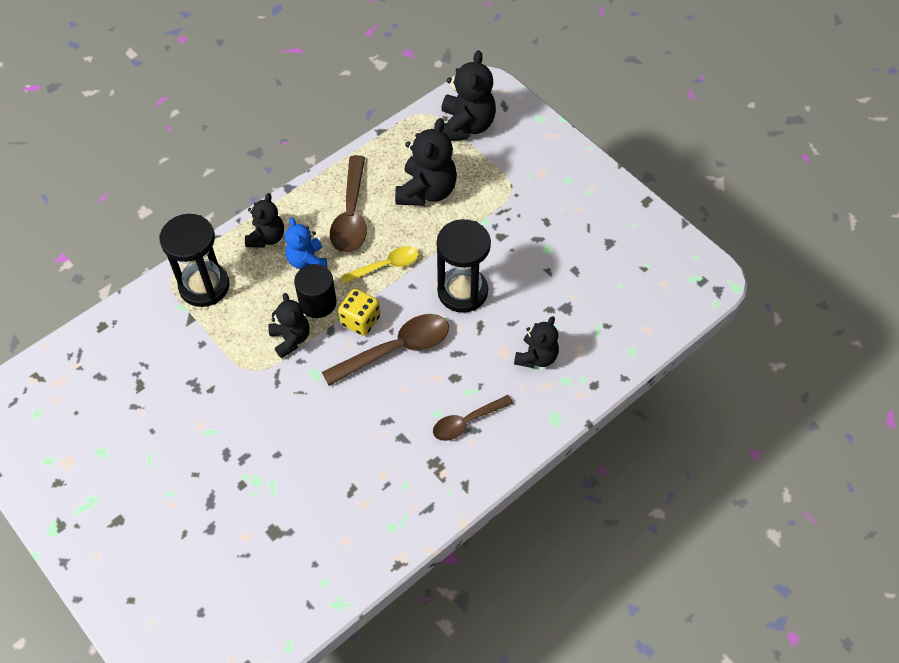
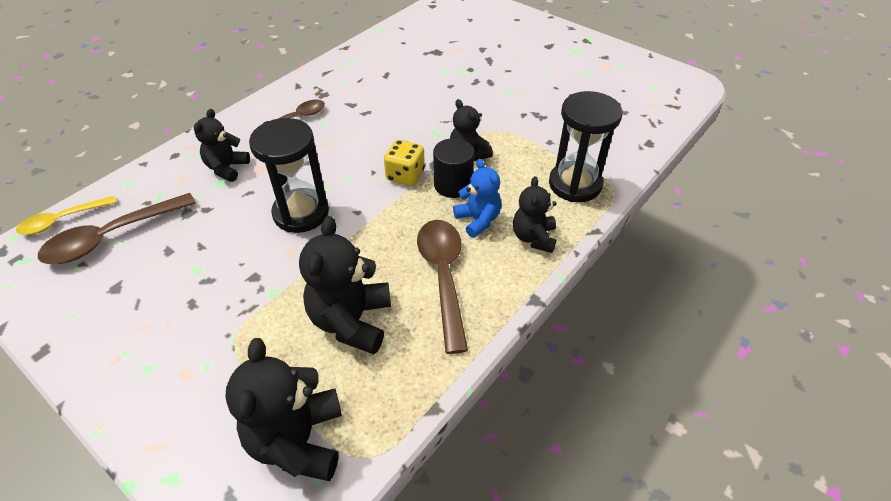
camera: 170 degrees right, 10 degrees down
brown spoon [322,314,449,386] -> brown spoon moved to [38,193,196,264]
yellow spoon [341,246,419,284] -> yellow spoon moved to [16,196,117,235]

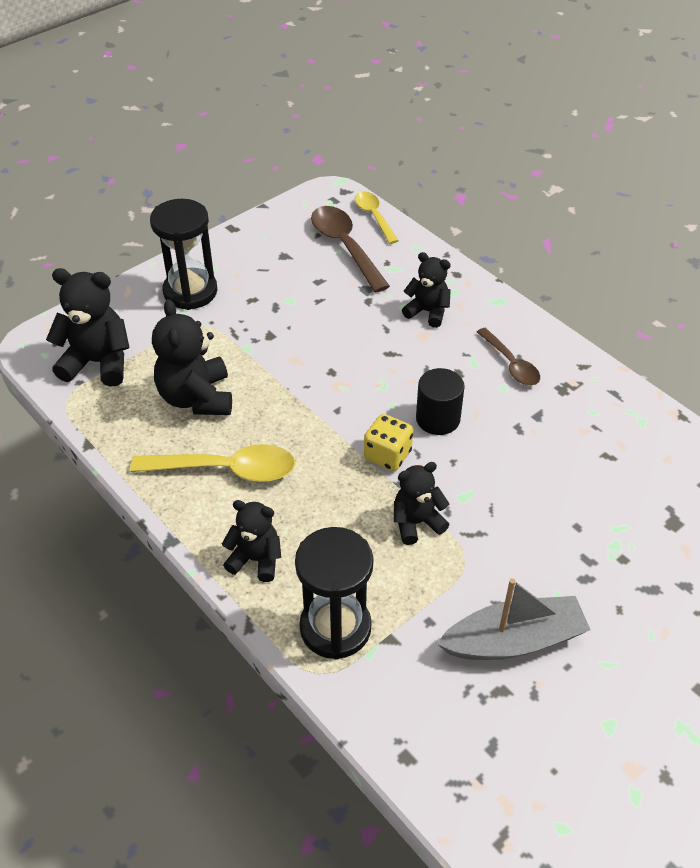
camera: 100 degrees right, 0 degrees up
black hourglass [249,118,329,233] -> black hourglass moved to [150,199,217,310]
black teddy bear [299,216,391,354] -> black teddy bear turned 120 degrees counterclockwise [152,299,232,415]
brown spoon [417,220,468,354] -> yellow spoon [130,444,295,482]
black cylinder [433,138,474,198] -> black cylinder moved to [416,368,465,435]
blue teddy bear [453,159,501,238] -> none
none -> grey boat [437,578,590,660]

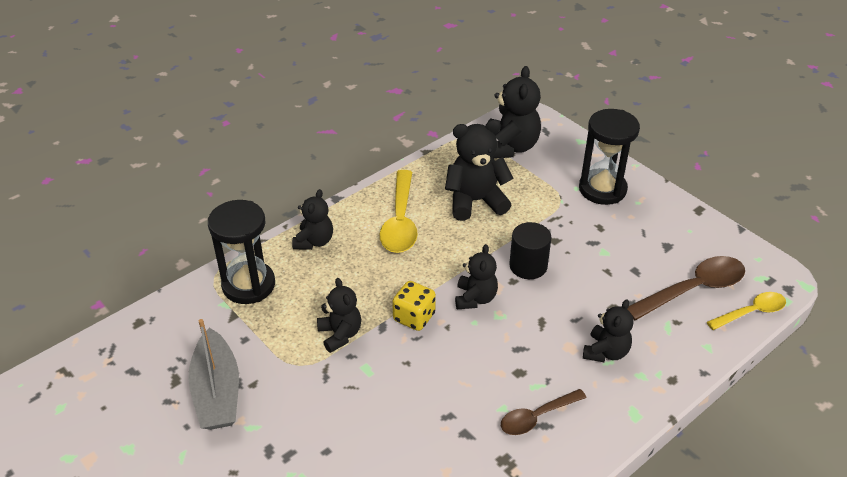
camera: 90 degrees right, 5 degrees down
black cylinder [416,368,465,435] -> black cylinder moved to [509,222,551,279]
none -> black teddy bear [455,244,498,309]

